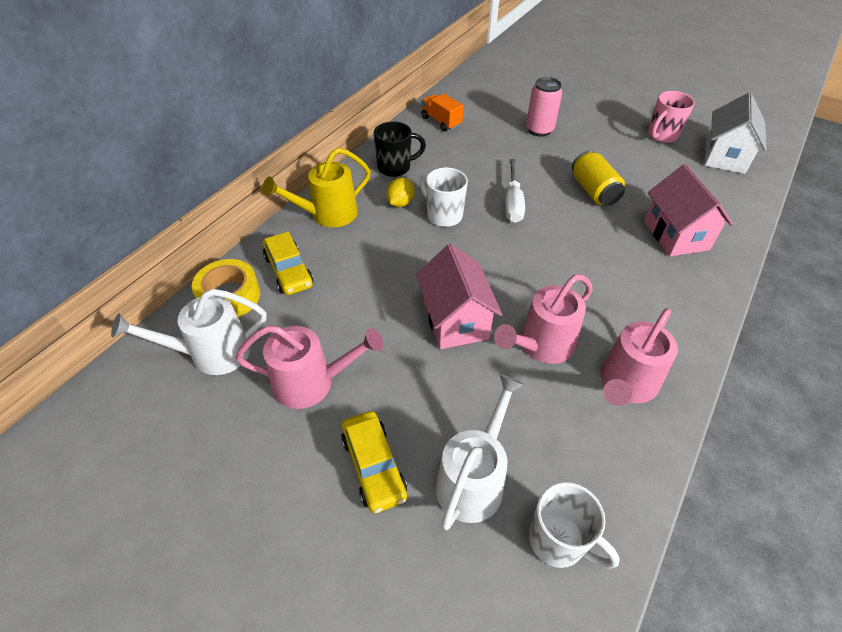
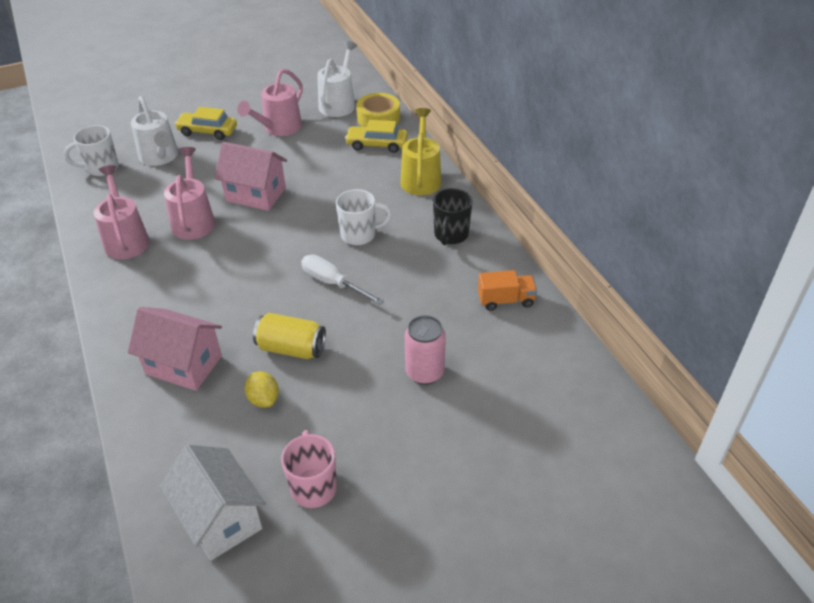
camera: 125 degrees right, 5 degrees down
yellow lemon [386,178,415,207] -> yellow lemon moved to [245,371,279,408]

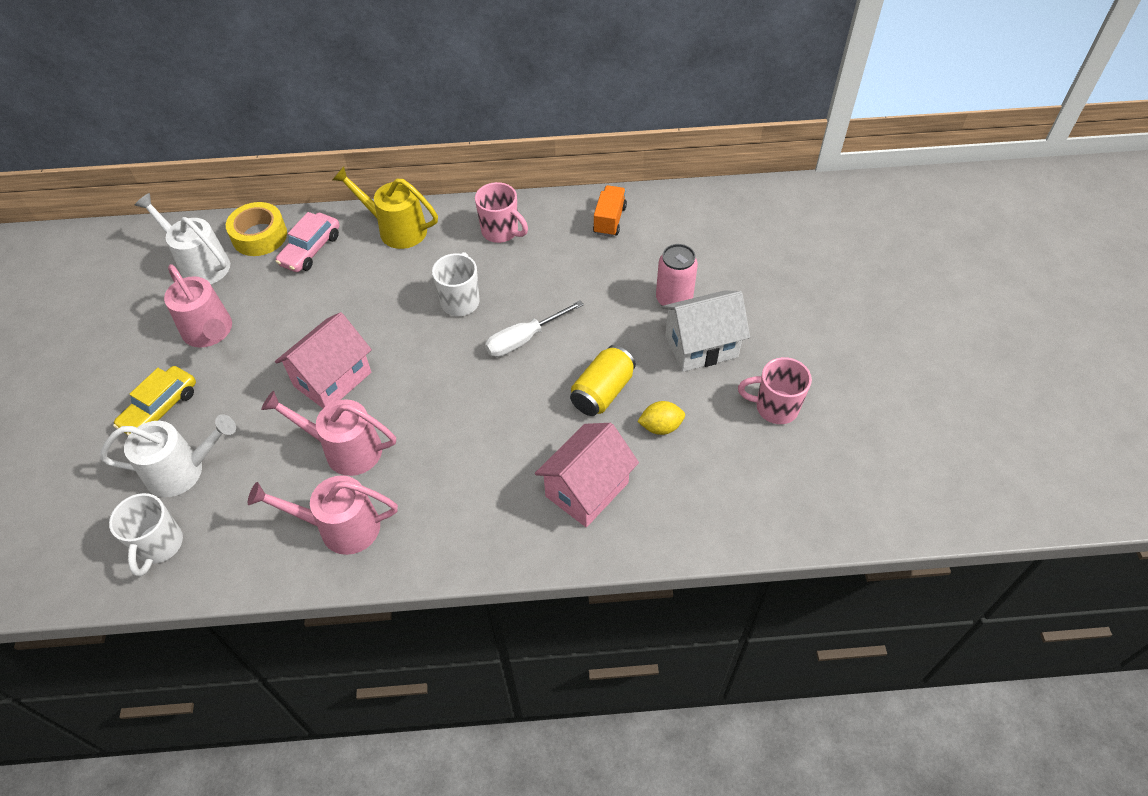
camera: 70 degrees left, 10 degrees up
white house [160,445,266,561] -> white house moved to [662,290,750,372]
yellow car [345,120,408,153] -> pink car [276,212,340,272]
black mug [433,188,473,245] -> pink mug [475,182,528,243]

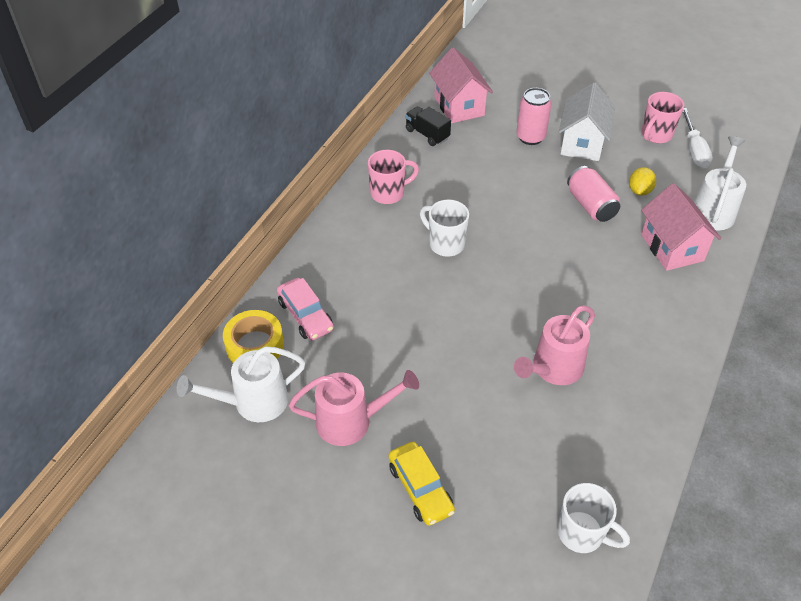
camera: 60 degrees left, 5 degrees down
white watering can [100,414,236,497] -> white watering can moved to [694,136,746,230]
pink watering can [248,475,398,555] -> none
pink house [275,312,372,408] -> pink house moved to [429,48,493,124]
yellow watering can [332,166,438,249] -> none
white screwdriver [485,300,584,357] -> white screwdriver moved to [682,108,713,169]
yellow can [570,345,636,416] -> pink can [567,166,620,222]
orange truck [593,185,627,237] -> black truck [405,106,451,146]

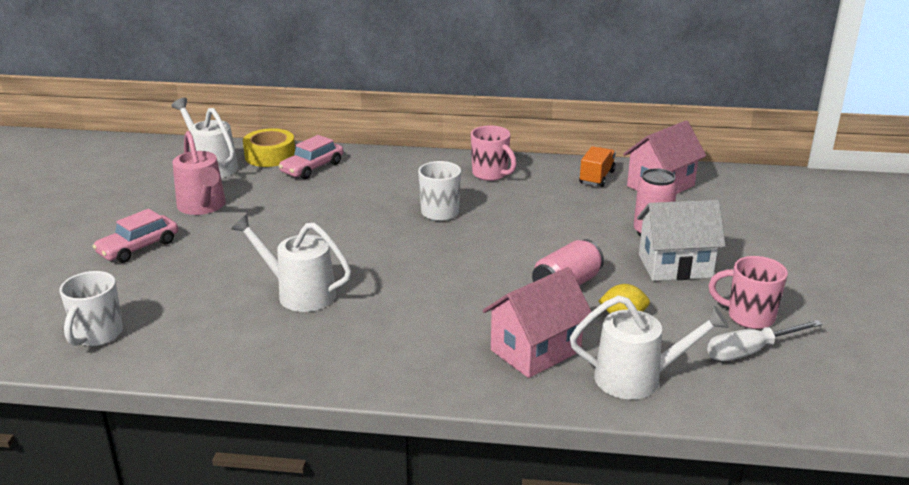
camera: 70 degrees right, 20 degrees down
yellow car [388,442,455,526] -> pink car [92,209,178,263]
black truck [405,106,451,146] -> orange truck [579,146,616,187]
pink watering can [514,305,595,385] -> white watering can [231,214,351,312]

